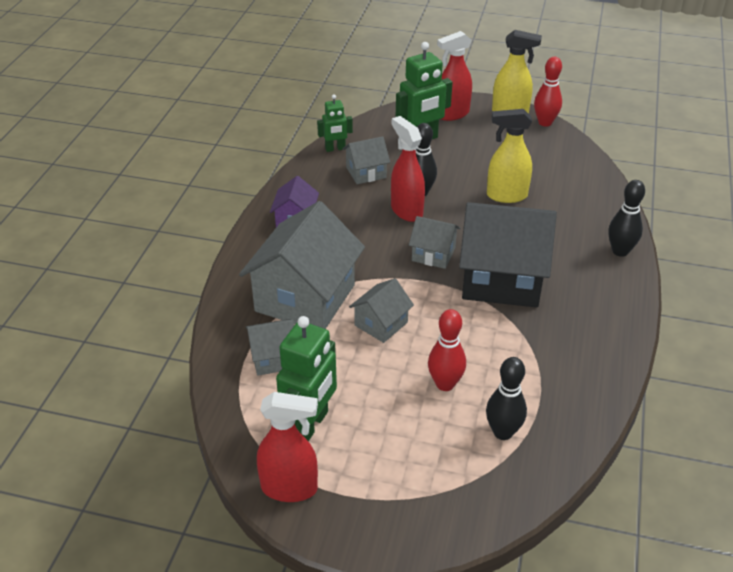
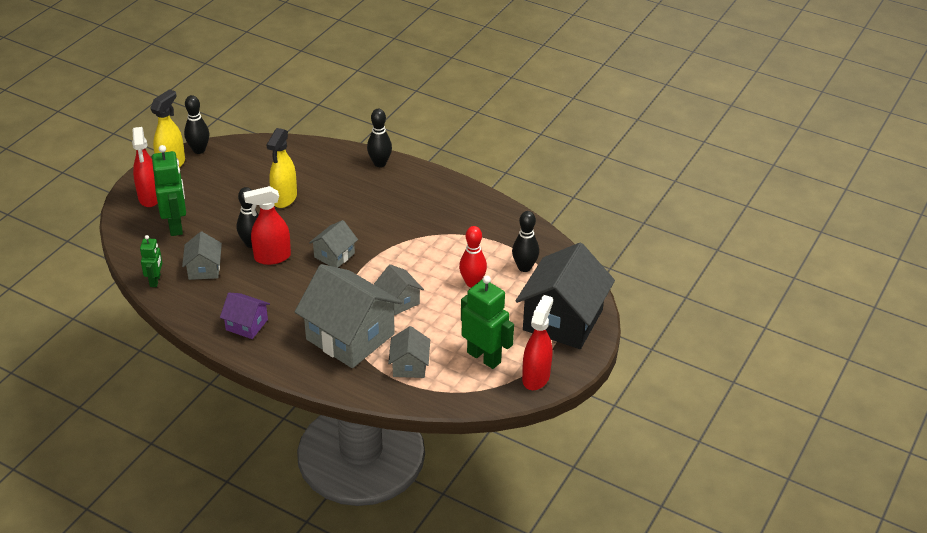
camera: 75 degrees left, 0 degrees up
black house [459,202,557,307] -> black house moved to [516,243,615,349]
red bowling pin [534,57,562,127] -> black bowling pin [184,95,209,154]

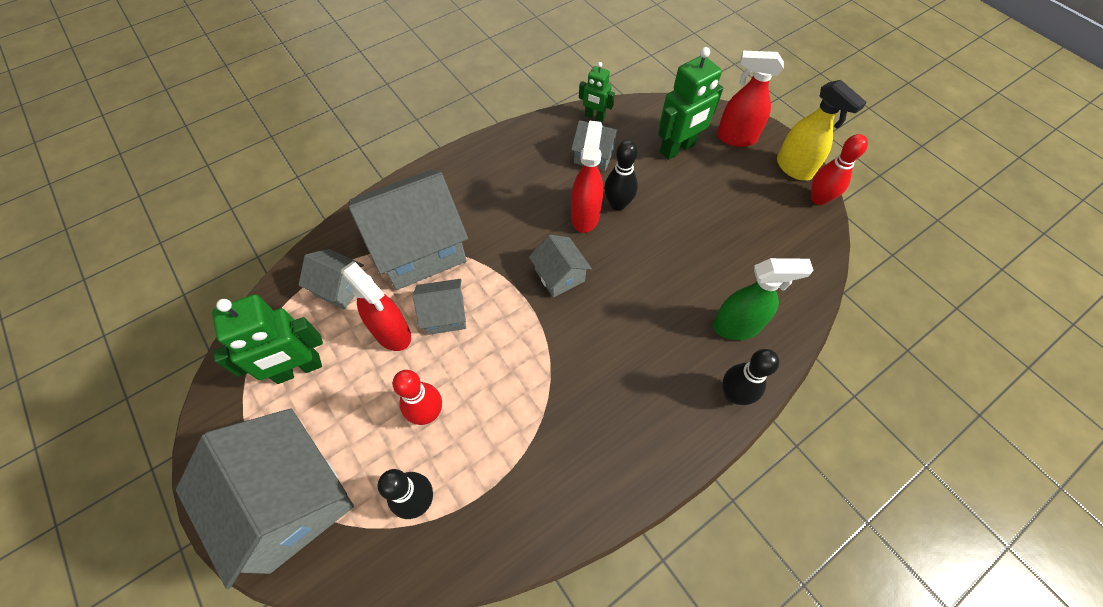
camera: 115 degrees right, 20 degrees up
green robot [152,145,186,236] -> green robot turned 45 degrees counterclockwise [658,47,723,160]
black bowling pin [184,95,209,154] -> red bowling pin [811,134,868,205]
purple house [220,293,270,339] -> none
yellow spray bottle [267,128,297,208] -> none
black house [516,243,615,349] -> grey house [176,408,354,589]
red spray bottle [522,295,553,390] -> red spray bottle moved to [341,261,411,351]
none -> green spray bottle [712,258,814,340]

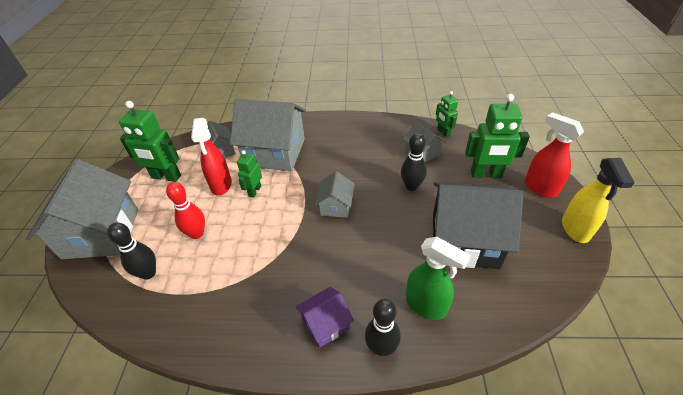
camera: 40 degrees right, 15 degrees down
grey house [413,279,466,335] -> green robot [237,150,262,198]
red spray bottle [571,120,603,233] -> none
red bowling pin [811,134,868,205] -> none
none -> purple house [295,287,354,348]
none -> black house [433,182,524,269]

